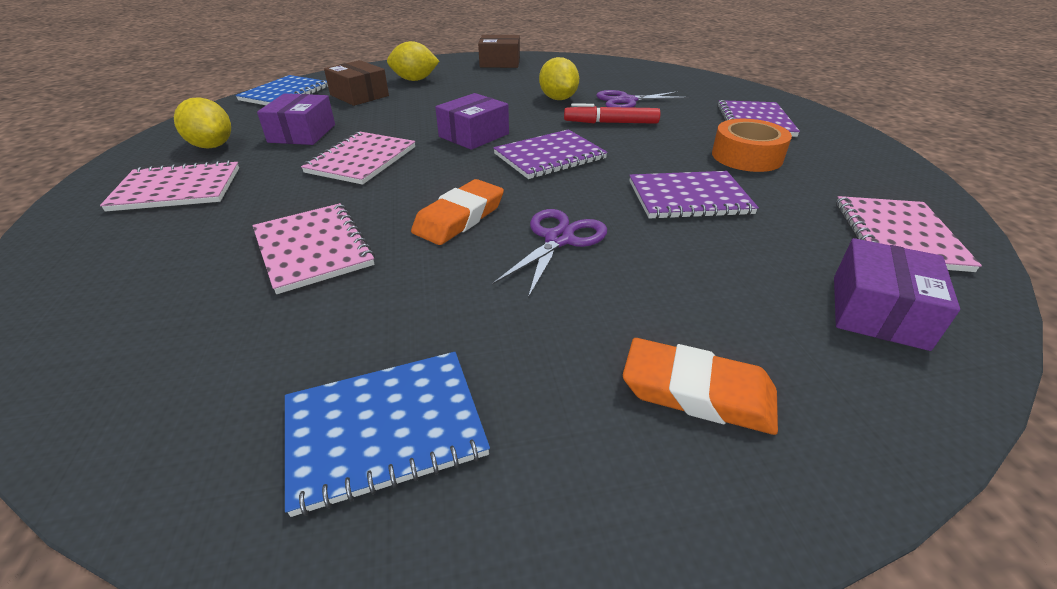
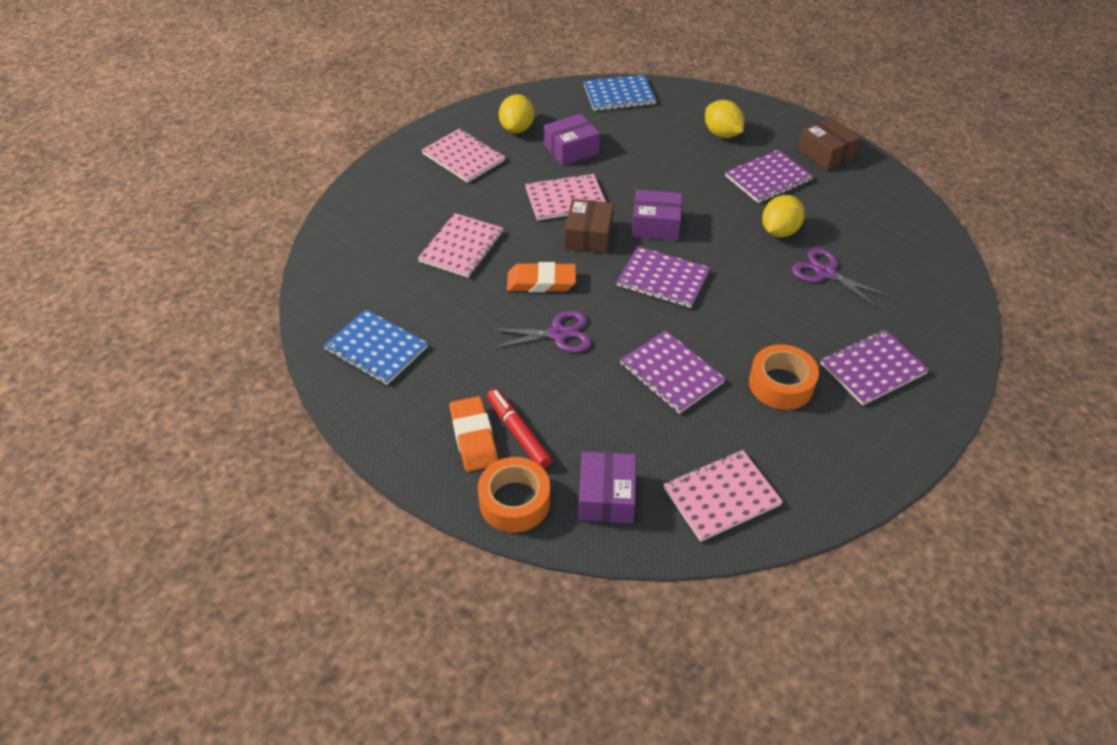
camera: 55 degrees right, 10 degrees up
brown box [324,60,389,106] -> brown box moved to [565,199,614,254]
red marker [564,103,661,124] -> red marker moved to [487,389,552,469]
purple box [834,238,960,351] -> purple box turned 75 degrees counterclockwise [578,452,636,523]
none -> orange tape [478,457,550,532]
none -> purple notebook [725,150,813,203]

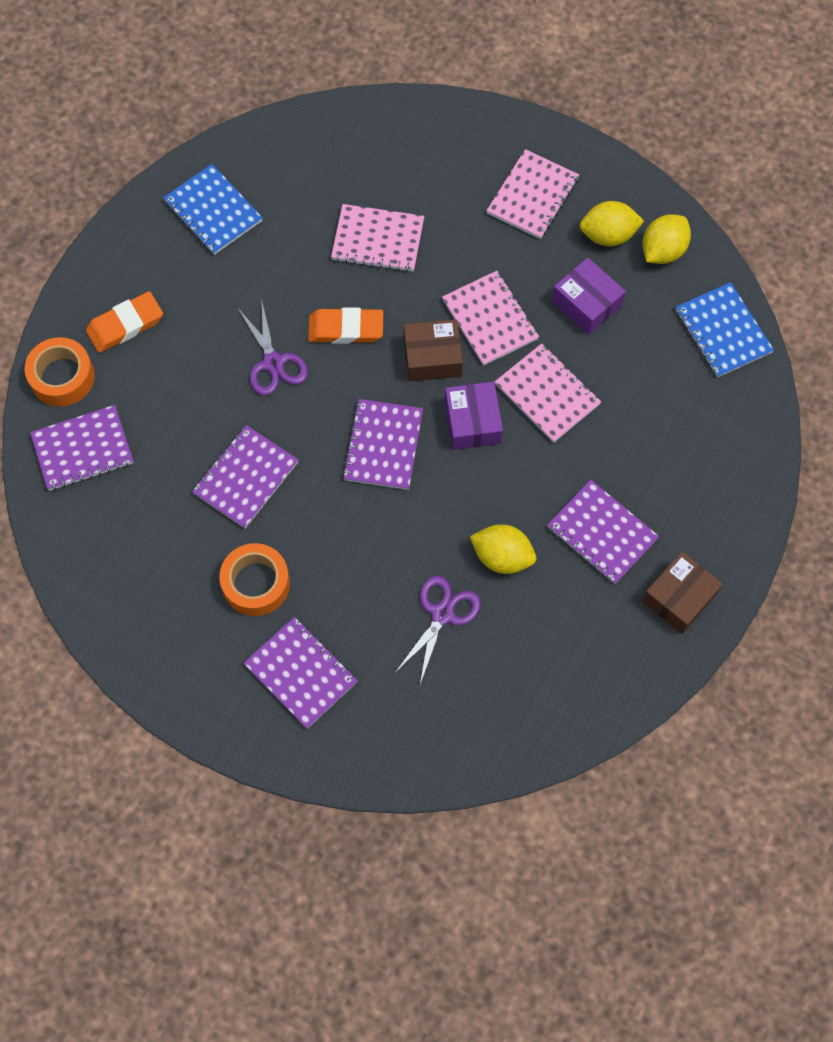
camera: 75 degrees right, 20 degrees up
blue notebook [323,309,428,385] -> blue notebook turned 60 degrees counterclockwise [163,164,263,255]
red marker [487,389,552,469] -> none
orange eraser [507,262,576,292] -> orange eraser turned 75 degrees counterclockwise [308,307,383,344]
purple box [578,452,636,523] -> purple notebook [30,405,134,491]
pink notebook [663,450,783,542] -> pink notebook moved to [495,344,601,443]
yellow lemon [705,100,744,138] -> yellow lemon moved to [642,214,691,264]

